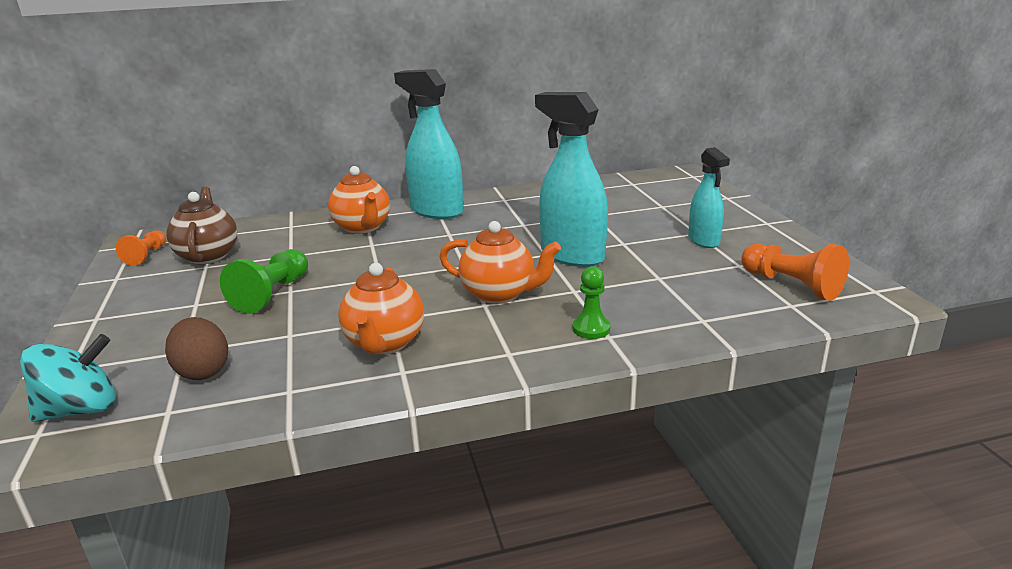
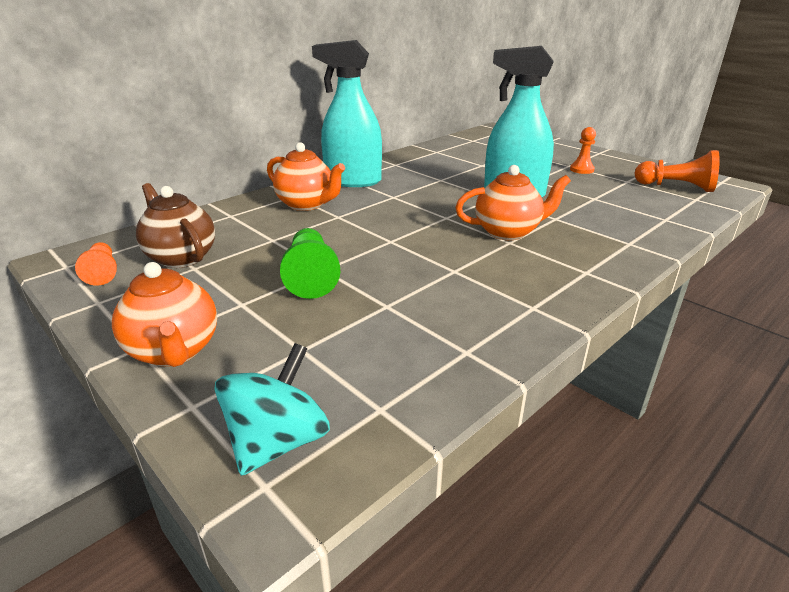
camera: 30 degrees left, 5 degrees up
brown egg [165,317,228,380] -> none
orange teapot [338,263,424,355] -> orange teapot moved to [112,262,217,367]
green pawn [573,266,611,339] -> none
turquoise spray bottle [688,147,730,248] -> orange pawn [570,127,596,174]

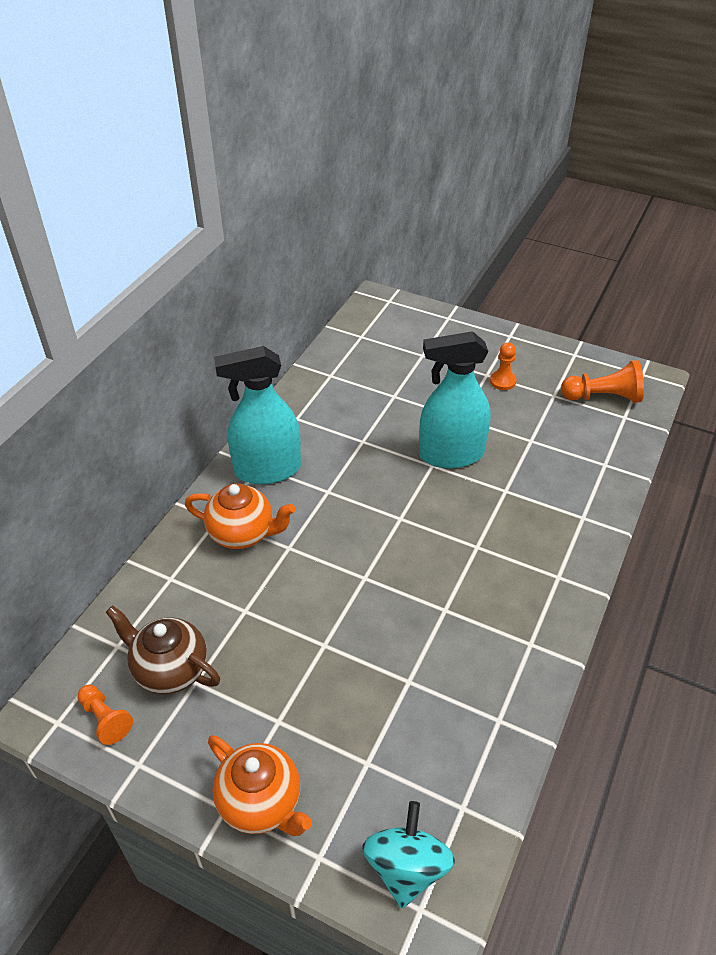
camera: 20 degrees left, 15 degrees up
green pawn [280,228,340,299] -> none
orange teapot [455,165,571,240] -> none

